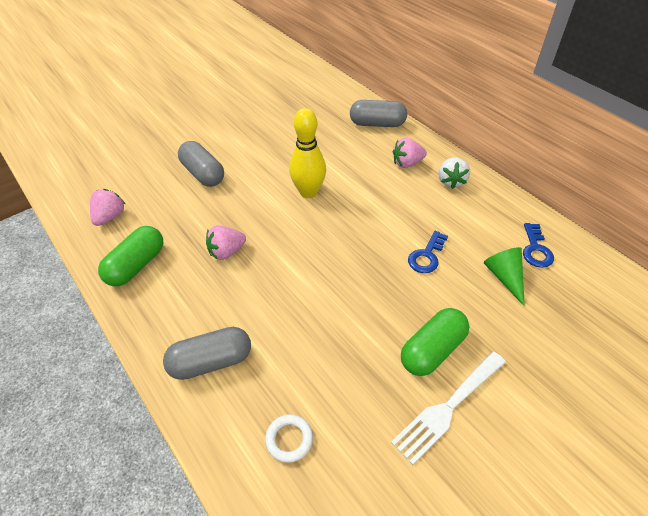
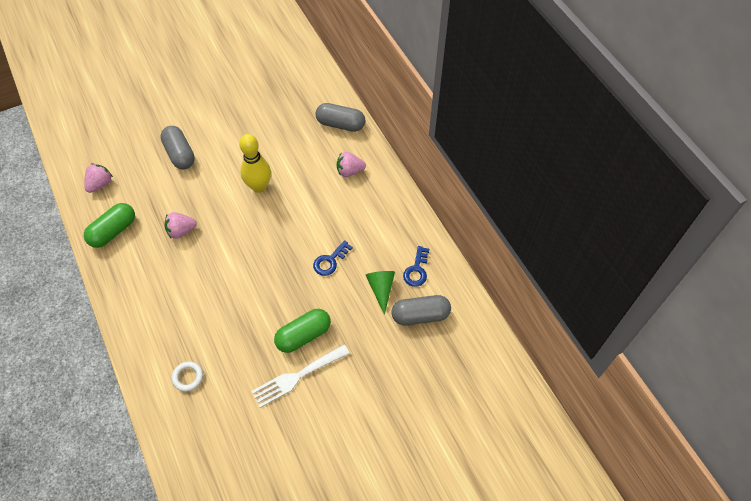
camera: 10 degrees right, 10 degrees up
grey capsule [163,327,251,380] -> grey capsule moved to [392,295,451,326]
white strawberry [439,157,470,189] -> none

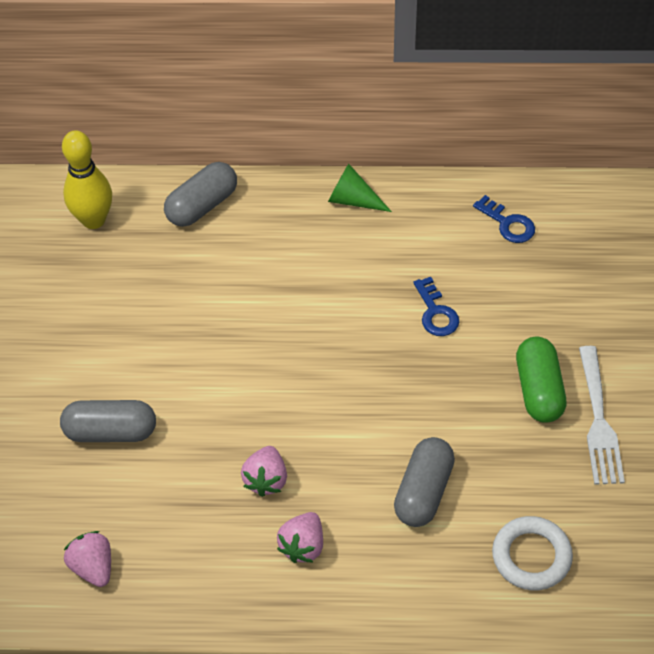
camera: 60 degrees left, 5 degrees down
green capsule [84,203,135,248] -> none
white ring [172,361,203,392] -> white ring [492,516,573,590], size x1.57
yellow bowling pin [239,134,271,193] -> yellow bowling pin moved to [62,130,112,229]
pink strawberry [337,152,366,177] -> pink strawberry moved to [277,512,323,563]
green cone [366,271,395,315] -> green cone moved to [328,164,392,212]
grey capsule [392,295,451,326] -> grey capsule moved to [394,437,455,527]

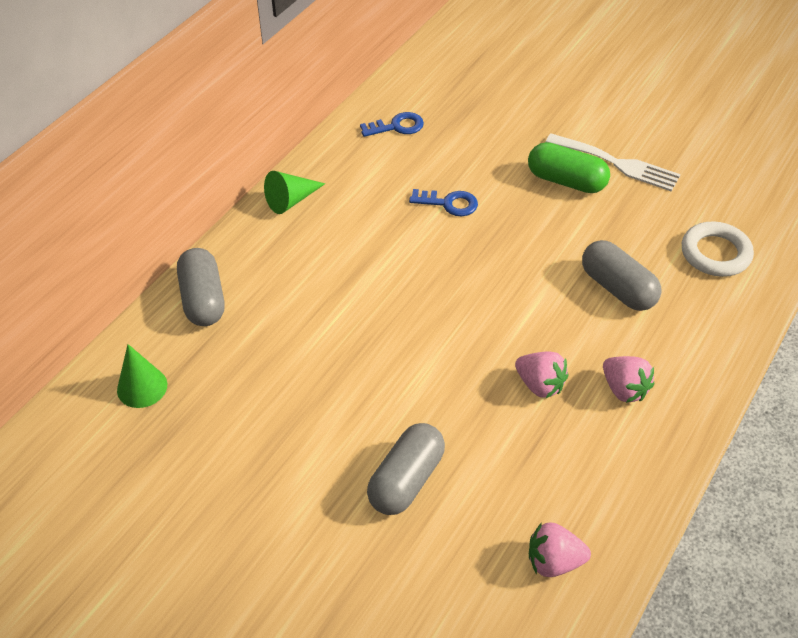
camera: 60 degrees left, 5 degrees down
yellow bowling pin [62,130,112,229] -> green cone [117,344,167,408]

